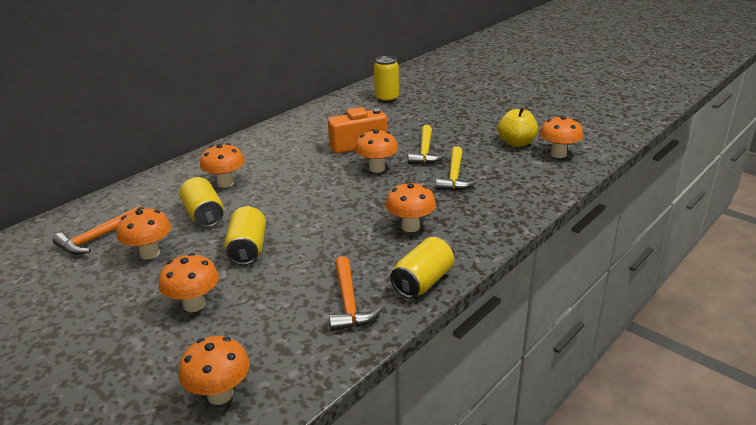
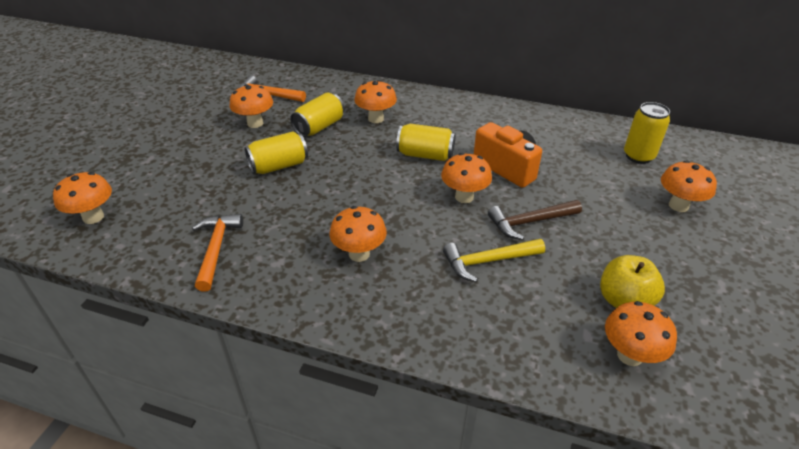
camera: 65 degrees right, 10 degrees up
orange mushroom [159,253,219,312] -> orange mushroom moved to [661,160,717,212]
orange hammer [329,256,382,331] -> orange hammer turned 120 degrees clockwise [192,214,243,291]
yellow can [390,237,455,298] -> yellow can moved to [396,124,456,161]
yellow hammer [408,125,446,164] -> brown hammer [488,200,582,240]

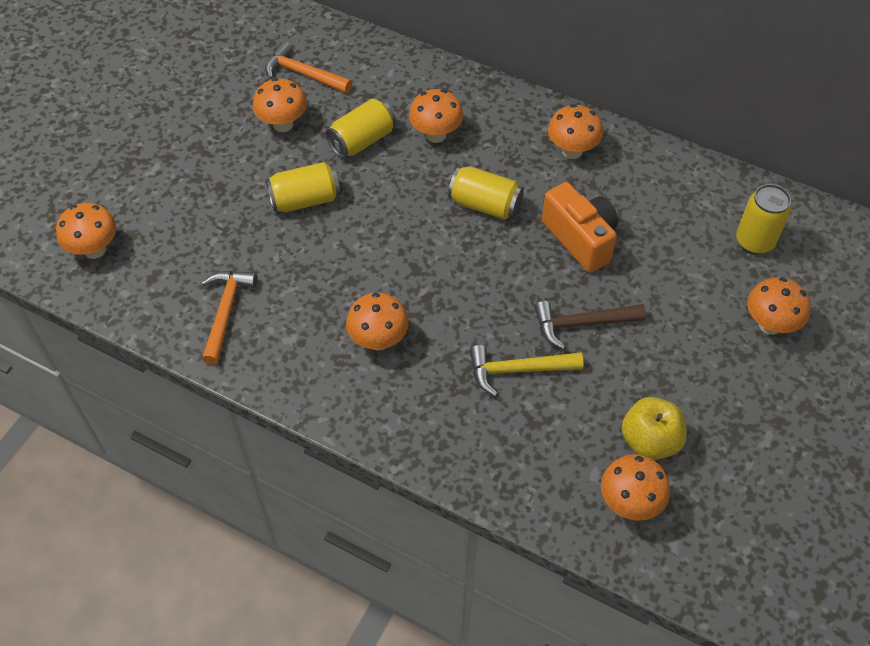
camera: 10 degrees right, 15 degrees up
orange mushroom [441,153,492,203] -> orange mushroom moved to [548,104,603,159]

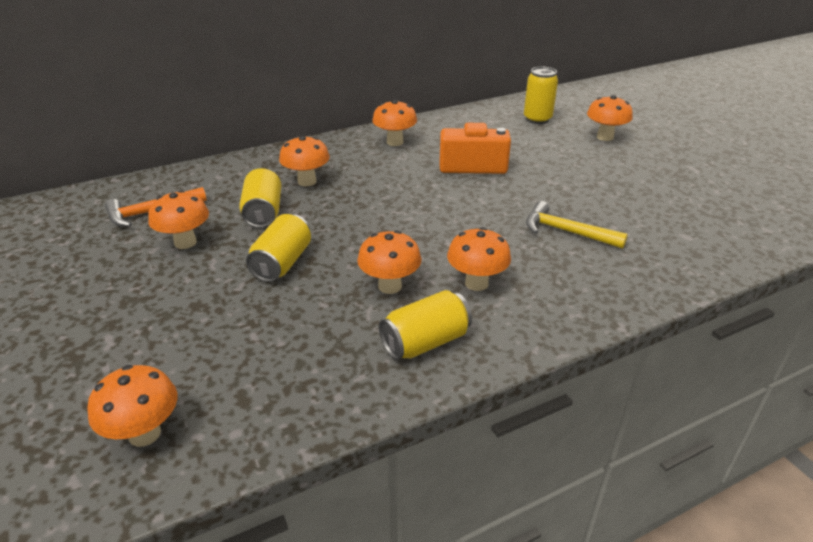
camera: 55 degrees left, 20 degrees down
orange hammer [201,271,257,365] -> none
yellow can [448,166,524,220] -> yellow can moved to [379,290,472,360]
yellow hammer [470,345,583,396] -> yellow hammer turned 90 degrees clockwise [526,201,628,249]
brown hammer [534,301,646,349] -> none
orange mushroom [601,454,670,521] -> orange mushroom moved to [357,230,422,294]
yellow apple [621,397,687,460] -> none

